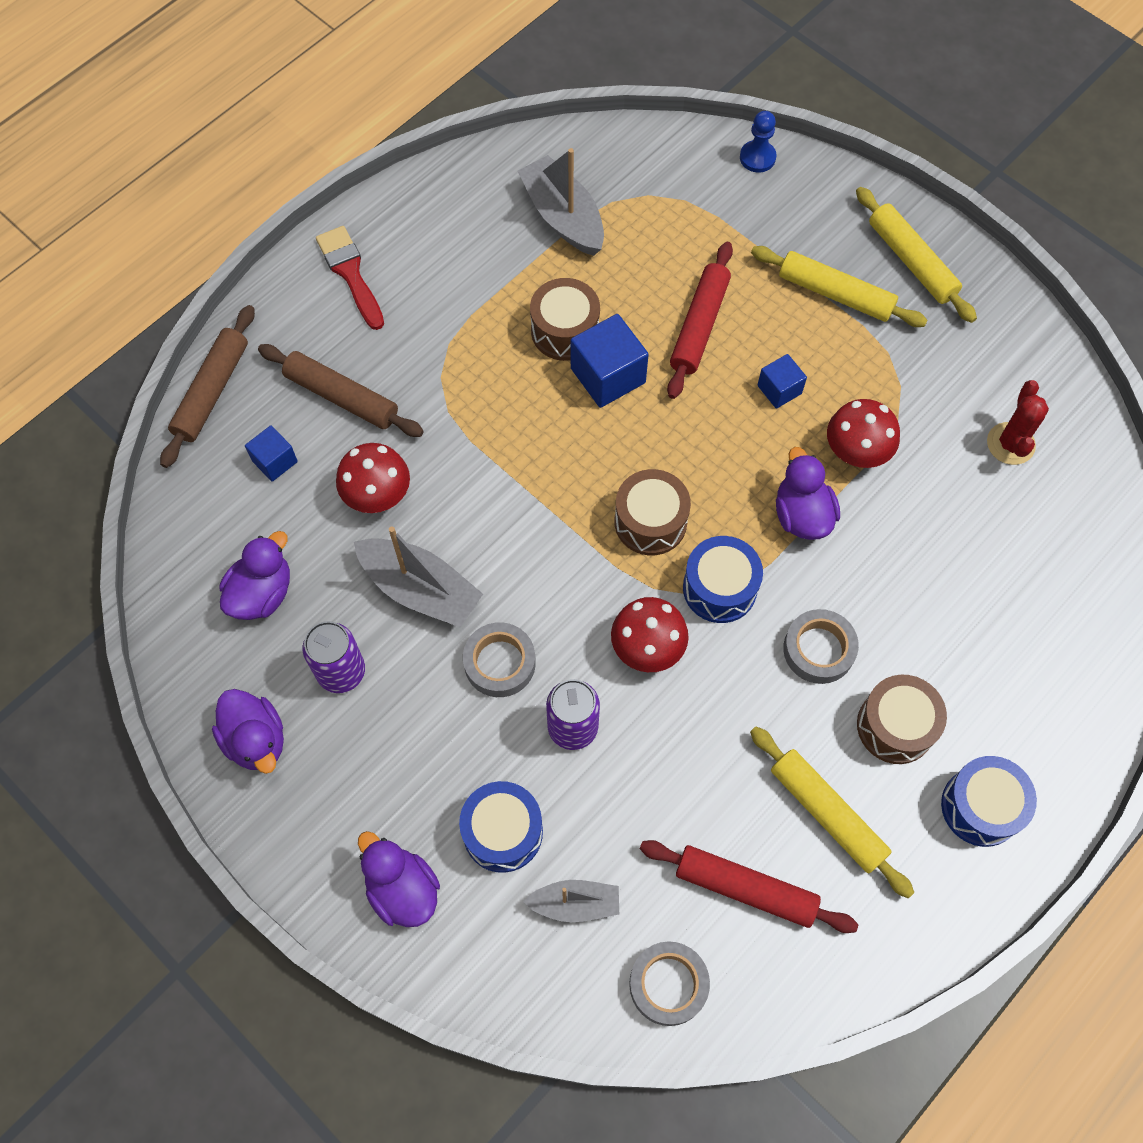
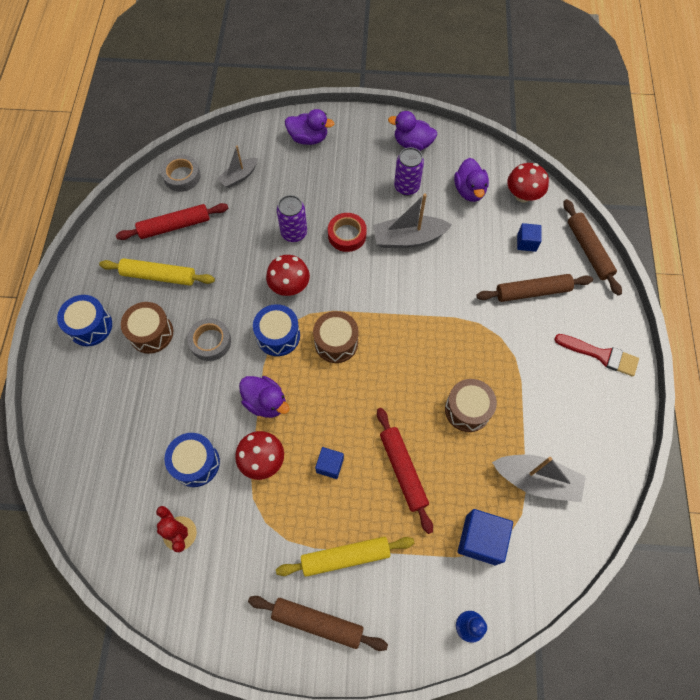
camera: 140 degrees right, 0 degrees up
red mushroom [336,443,410,513] -> red mushroom moved to [507,163,549,202]
blue drum [459,781,543,873] -> blue drum moved to [164,433,220,487]
grey tape [463,622,536,697] -> red tape [328,213,367,252]
blue cube [571,314,649,408] -> blue cube moved to [458,509,513,565]
yellow rolling pin [856,187,977,323] -> brown rolling pin [248,596,388,651]

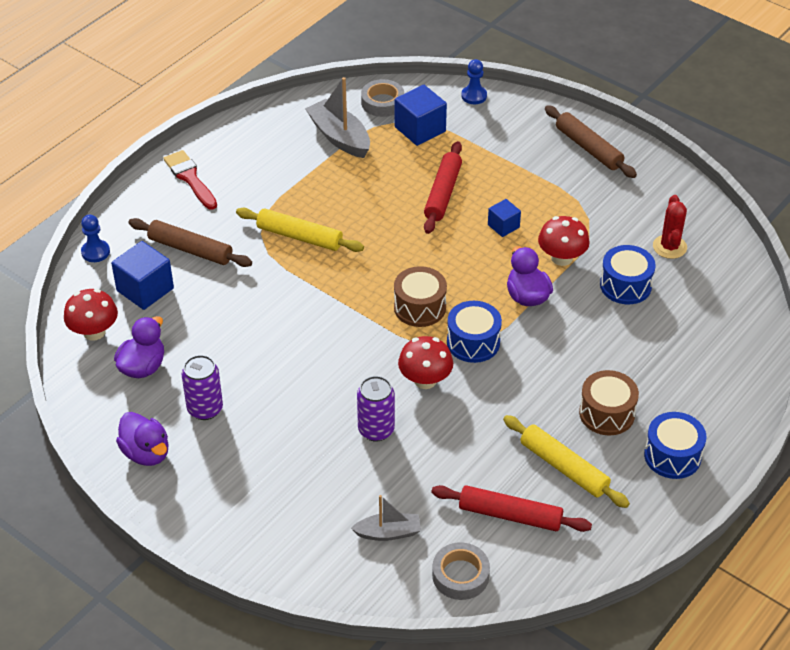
camera: 145 degrees left, 20 degrees down
grey tape [187,318,231,361] -> grey tape moved to [361,79,404,117]
yellow rolling pin [276,537,414,577] -> yellow rolling pin moved to [236,208,364,252]
purple duck [285,109,334,145] -> none
red tape [328,213,367,252] -> none
grey boat [373,193,452,248] -> none
brown drum [445,379,497,432] -> none
blue cube [517,223,542,252] -> blue cube [111,241,174,310], size x1.71
brown rolling pin [563,199,622,296] -> blue pawn [81,215,110,262]

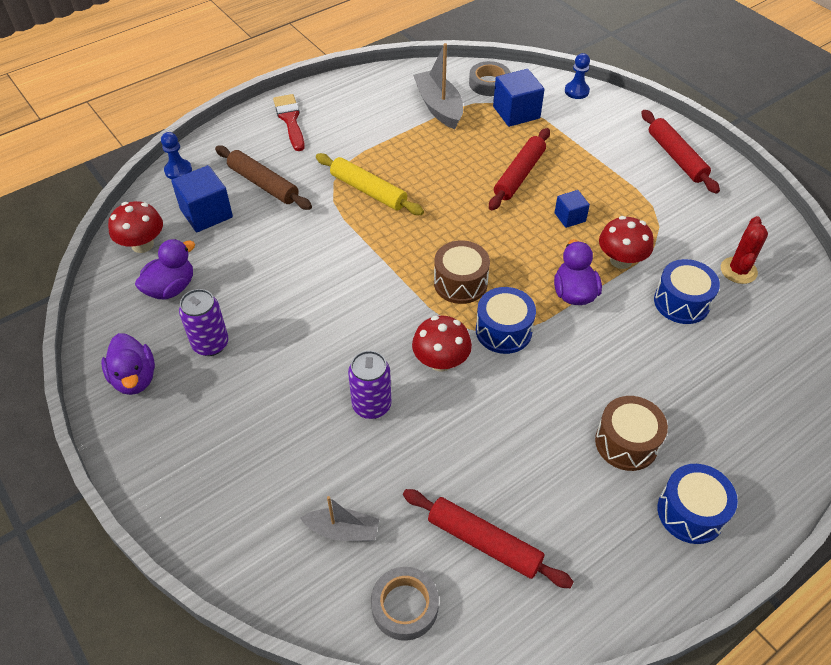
camera: 15 degrees right, 5 degrees up
yellow rolling pin [503,415,630,508] -> none
brown rolling pin [545,105,637,178] -> red rolling pin [641,110,720,193]

